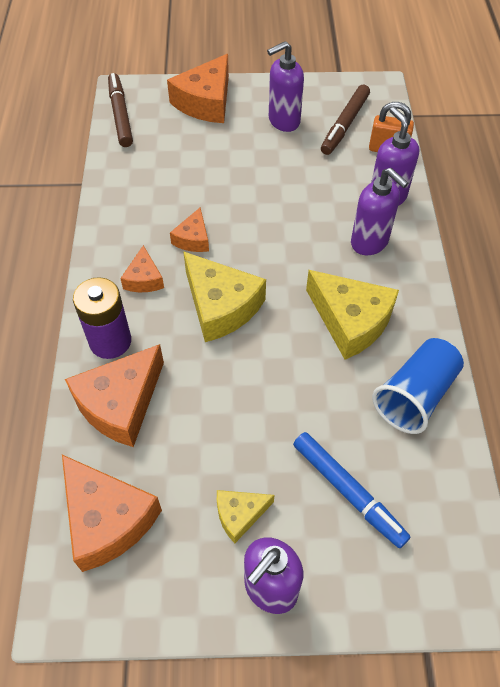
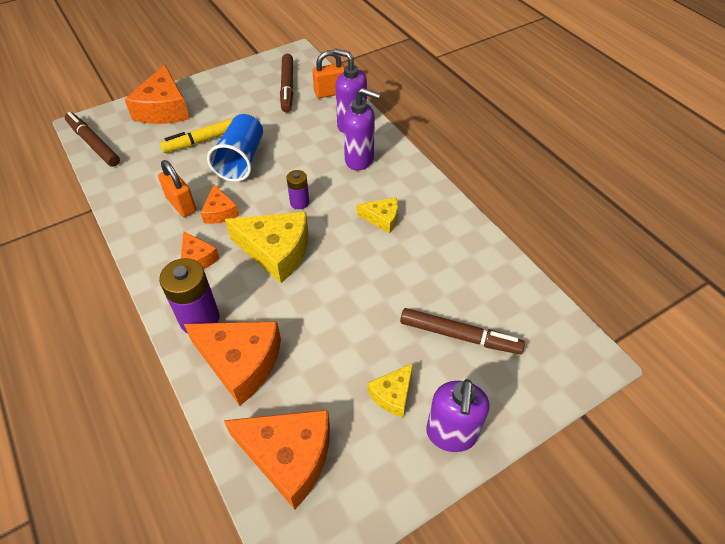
camera: 30 degrees left, 5 degrees down
orange cheese [65,344,164,447] -> orange cheese turned 75 degrees counterclockwise [184,322,281,406]
purple soap dispenser [267,41,304,132] -> none
blue marker [293,432,410,548] -> brown marker [400,308,525,354]
yellow cheese [306,270,399,360] -> yellow cheese [357,197,398,234], size x0.53
blue cup [372,338,464,434] -> blue cup moved to [207,114,263,182]
none -> orange padlock [158,160,196,217]
none -> yellow marker [160,113,250,153]
none -> purple battery [287,170,309,209]

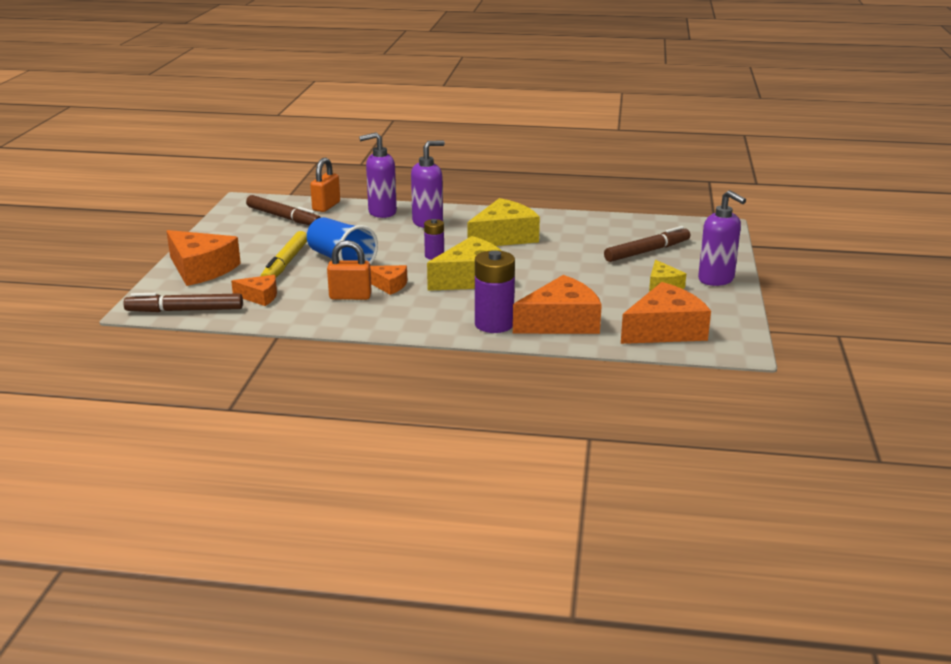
camera: 50 degrees left, 25 degrees down
orange cheese [181,231,220,269] -> orange cheese moved to [231,275,277,306]
yellow cheese [357,197,398,234] -> yellow cheese [467,198,540,246], size x1.87

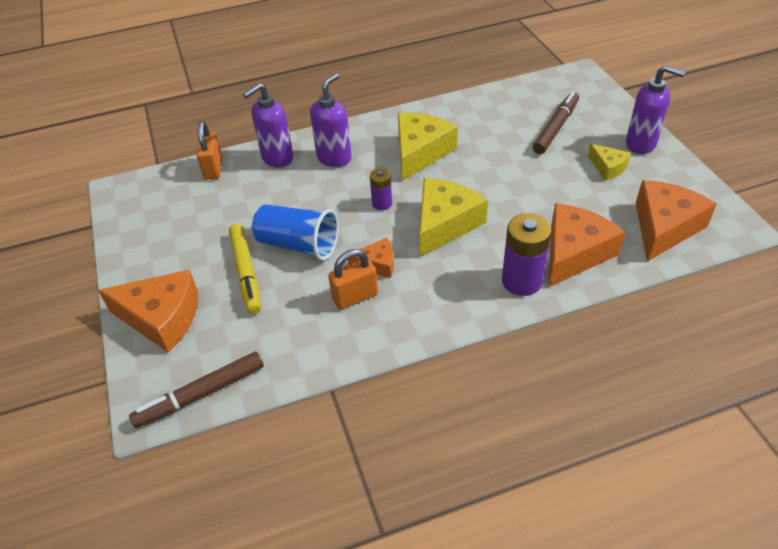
camera: 25 degrees left, 20 degrees up
orange cheese [231,275,277,306] -> none
brown marker [246,195,321,225] -> none

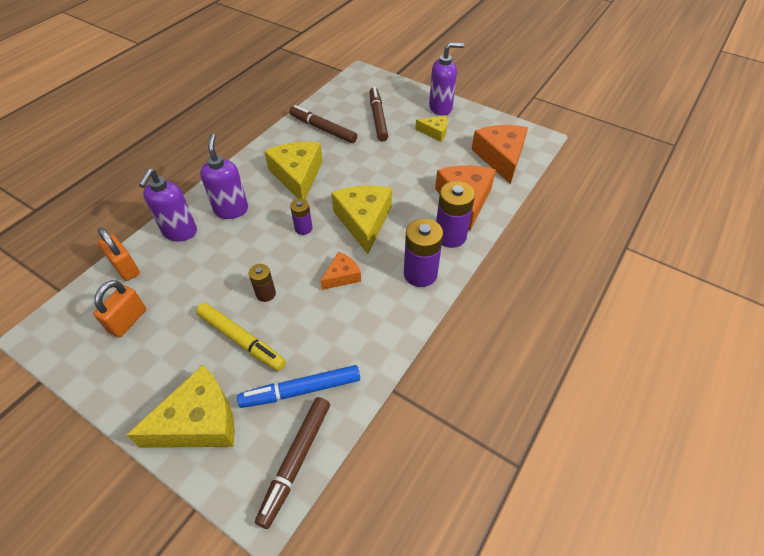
camera: 40 degrees left, 5 degrees up
orange cheese [98,269,198,353] -> yellow cheese [127,365,235,448]
blue cup [252,204,339,261] -> brown battery [249,264,276,302]
orange padlock [328,249,378,310] -> orange padlock moved to [93,280,146,338]
none -> blue marker [237,365,360,408]
none -> brown marker [289,105,357,143]
none -> purple battery [404,218,443,287]

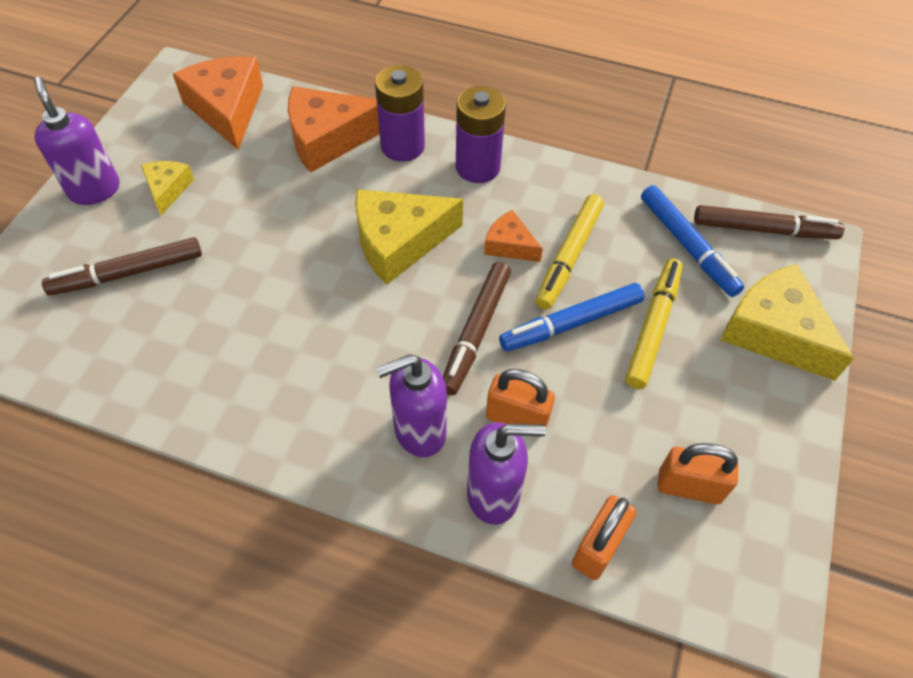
camera: 105 degrees left, 5 degrees up
brown battery [249,264,276,302] -> blue marker [499,283,644,351]
yellow cheese [264,142,323,199] -> none
brown marker [289,105,357,143] -> brown marker moved to [443,262,511,395]
purple battery [290,198,313,235] -> none
orange cheese [471,125,528,185] -> orange cheese turned 90 degrees clockwise [173,56,263,150]
none -> orange padlock [486,369,555,437]
none -> yellow marker [535,194,604,310]

